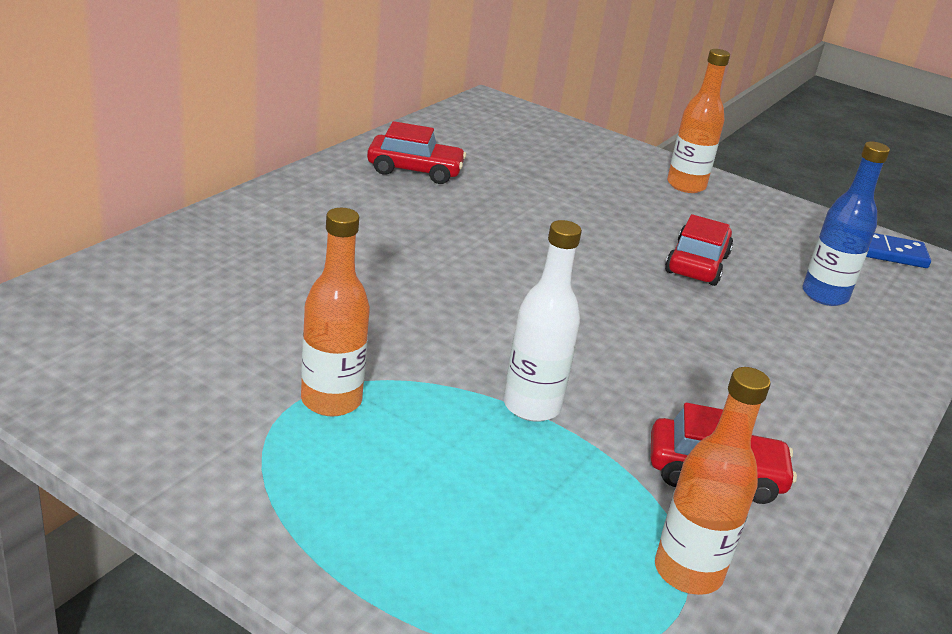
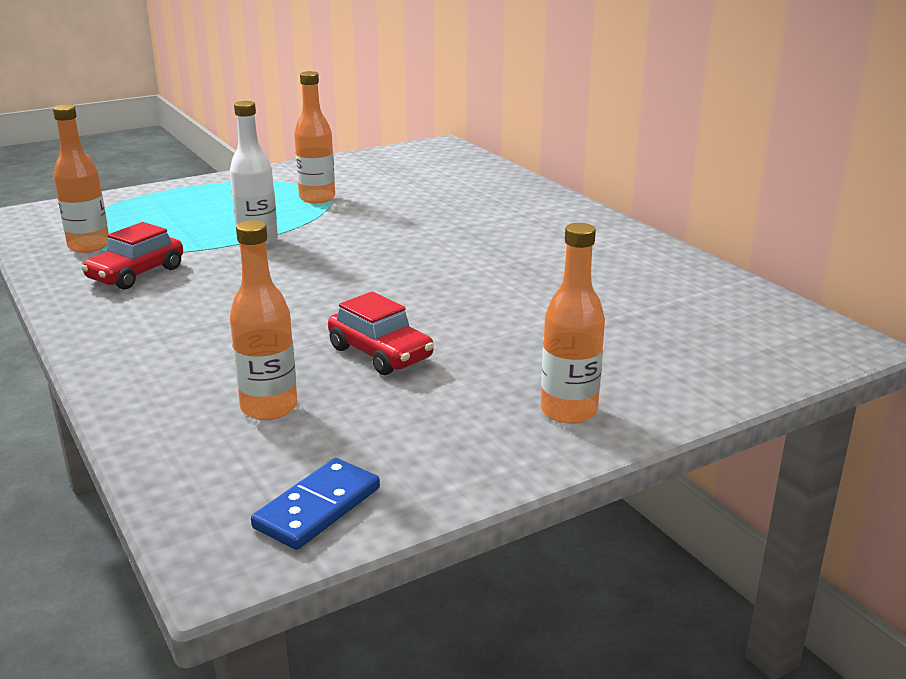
camera: 120 degrees right, 5 degrees down
red car [367,121,466,184] -> none
blue bottle [802,142,890,306] -> orange bottle [230,220,297,420]

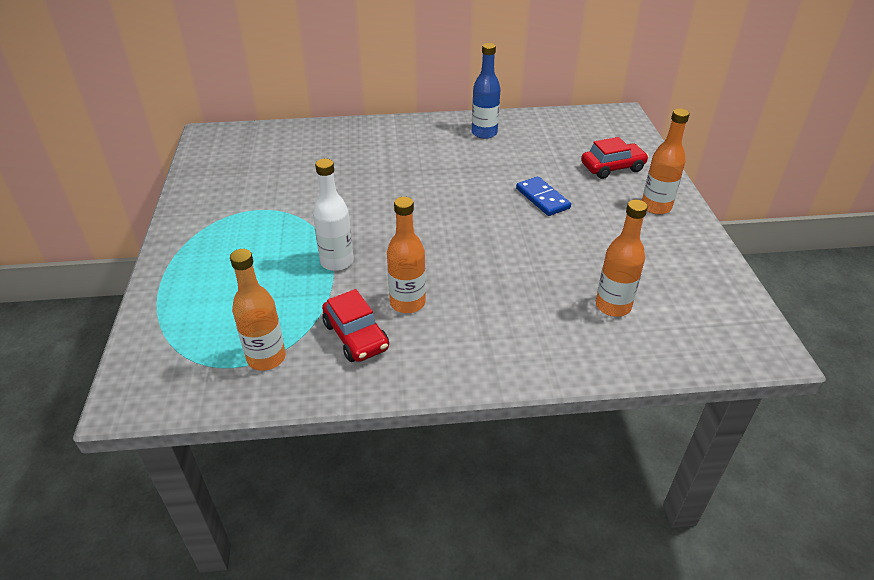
camera: 65 degrees left, 15 degrees up
blue domino [251,458,380,550] -> blue domino moved to [516,176,571,216]
orange bottle [294,71,335,204] -> orange bottle moved to [387,197,426,313]
red car [328,291,434,375] -> red car moved to [581,137,649,179]
none -> blue bottle [472,43,501,139]

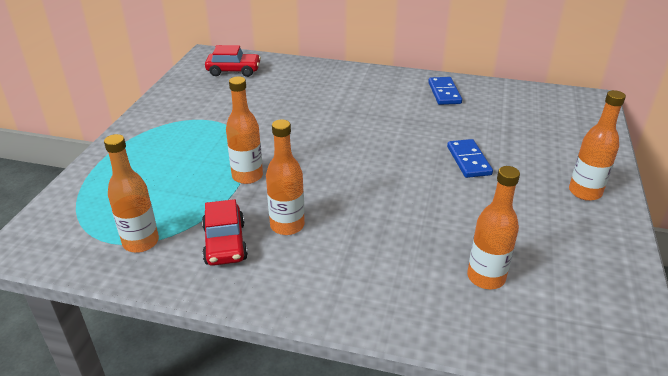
camera: 20 degrees right, 5 degrees down
white bottle [313,159,354,271] -> orange bottle [226,76,263,184]
blue bottle [472,43,501,139] -> blue domino [428,77,462,105]
red car [581,137,649,179] -> red car moved to [205,45,261,77]

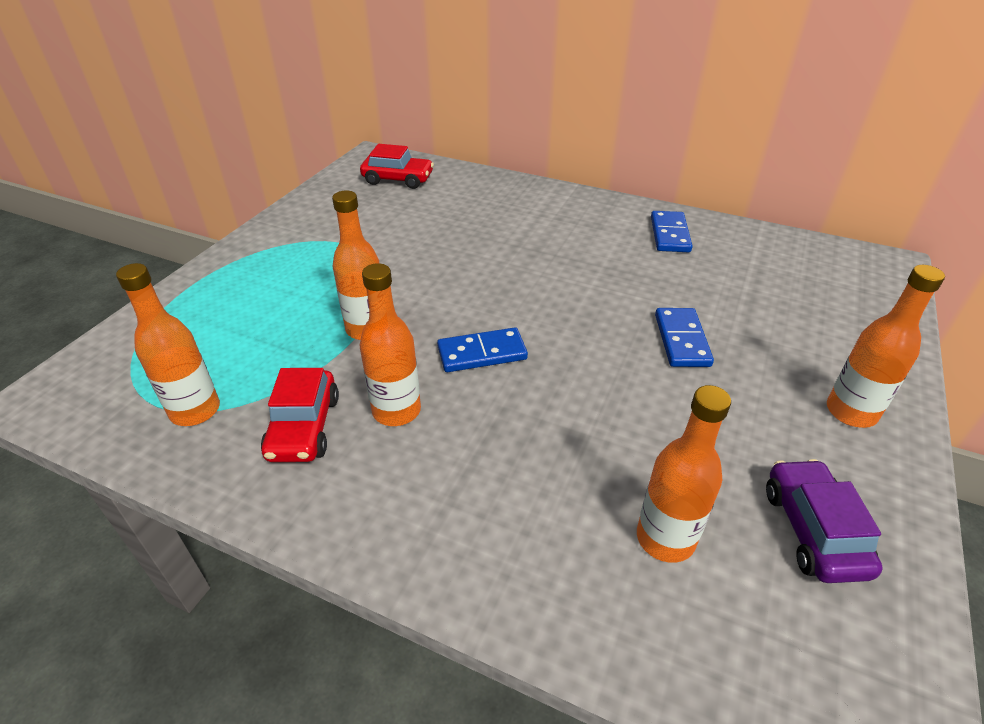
camera: 10 degrees right, 5 degrees up
none -> blue domino [437,327,528,372]
none -> purple car [766,459,883,583]

